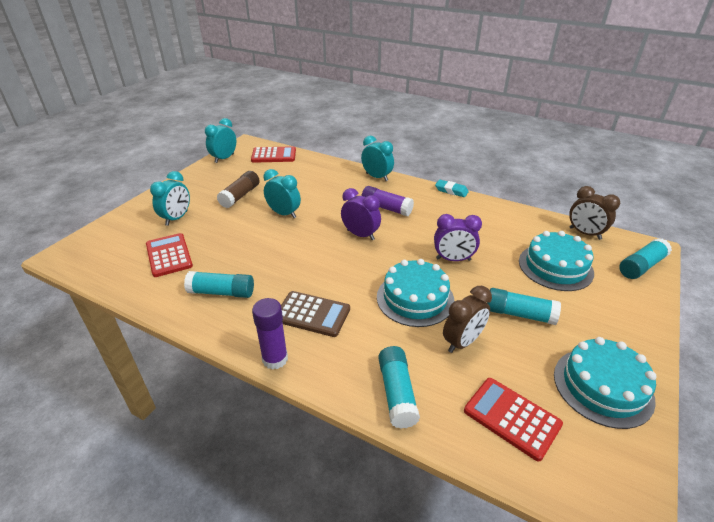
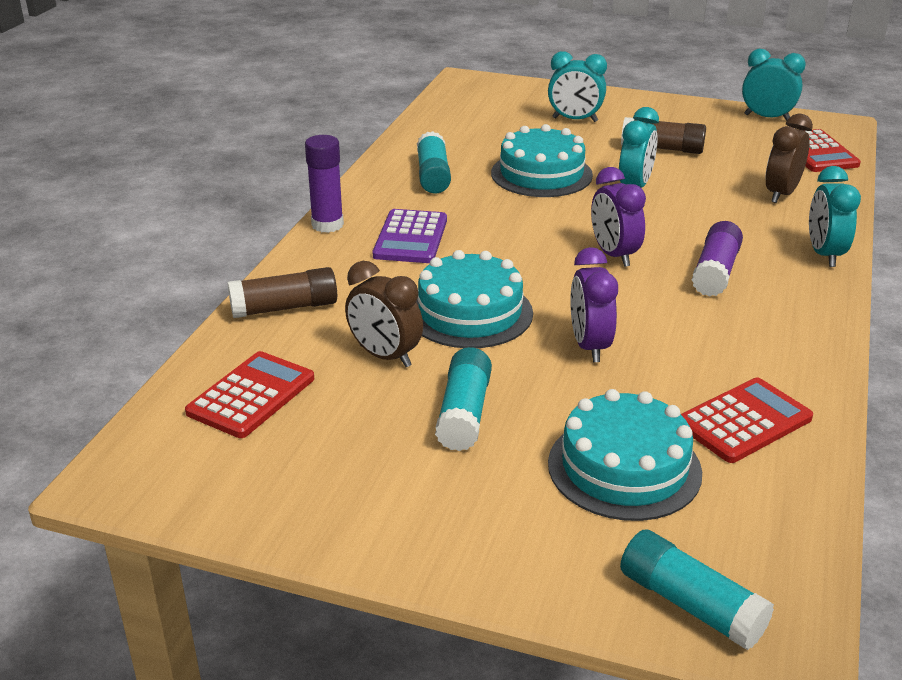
camera: 80 degrees right, 5 degrees down
red calculator [146,233,193,277] -> red calculator moved to [681,378,813,463]
brown calculator [281,291,350,337] -> purple calculator [373,209,447,263]
purple clock [341,188,381,240] -> purple clock turned 135 degrees clockwise [591,167,646,267]
turquoise clock [361,136,394,181] -> turquoise clock turned 150 degrees clockwise [809,166,861,267]
turquoise glue stick [378,346,420,429] -> brown glue stick [228,267,337,318]
turquoise eraser [435,180,469,197] -> none
turquoise cake [554,337,657,429] -> turquoise cake moved to [491,124,593,197]
brown clock [569,186,620,240] -> brown clock moved to [765,113,813,203]

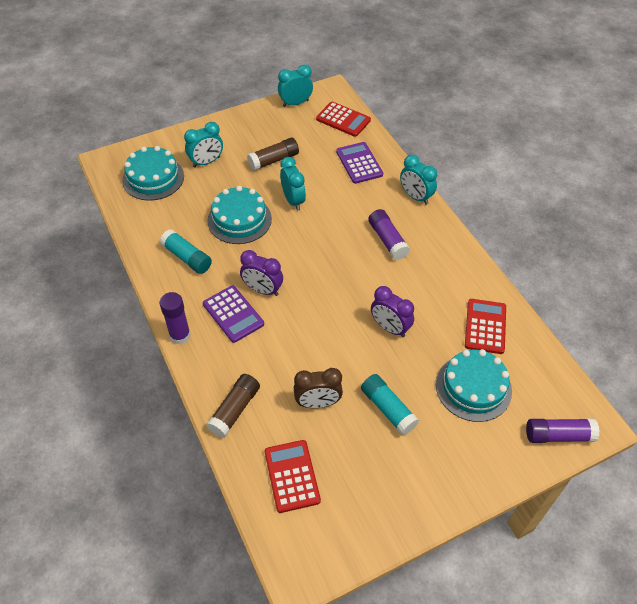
camera: 45 degrees left, 20 degrees up
turquoise cake [416,250,533,348] -> turquoise cake moved to [122,146,184,201]
purple clock [591,167,646,267] -> purple clock moved to [240,250,283,296]
turquoise glue stick [620,529,774,650] -> purple glue stick [526,418,599,443]
brown clock [765,113,813,203] -> purple calculator [336,142,383,184]

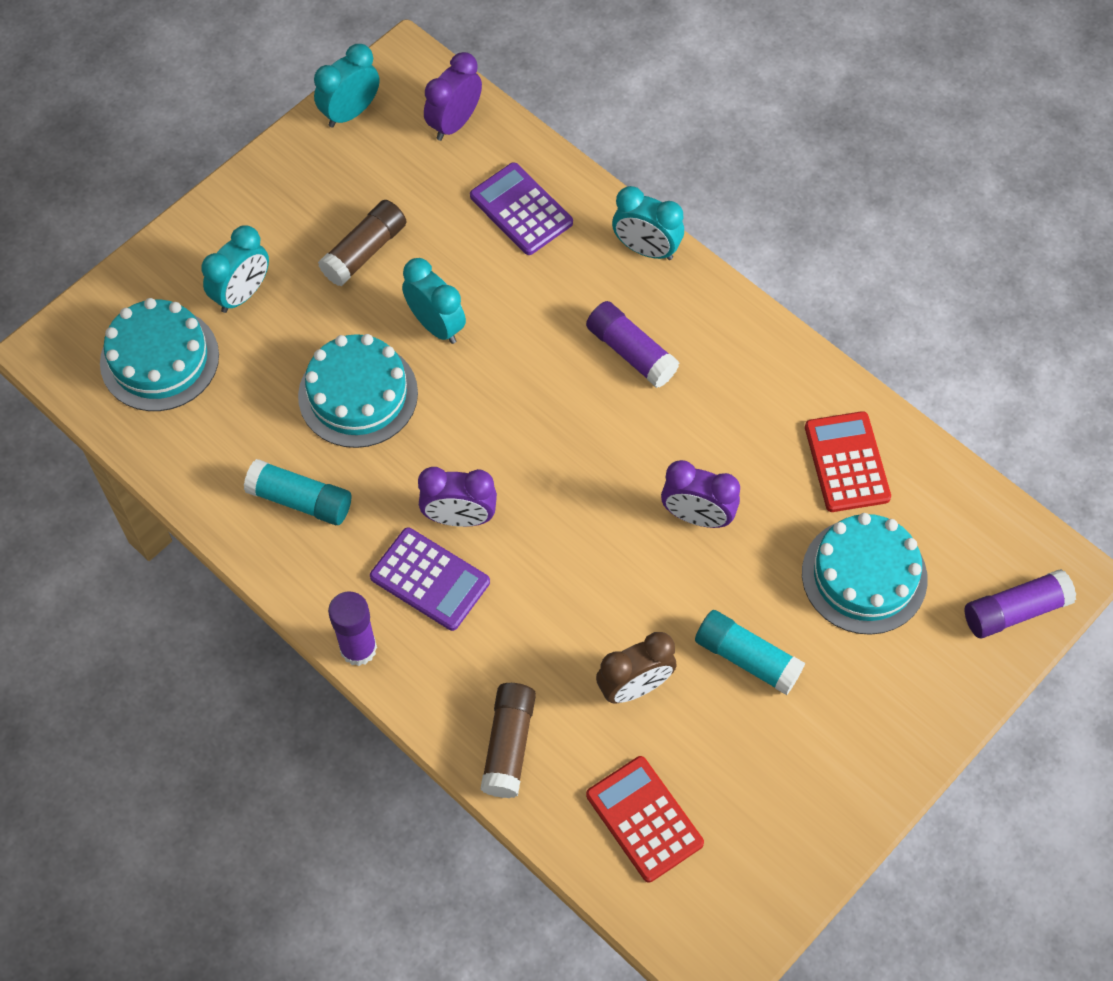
camera: 20 degrees left, 10 degrees up
red calculator [316,102,371,137] -> purple clock [424,52,482,141]

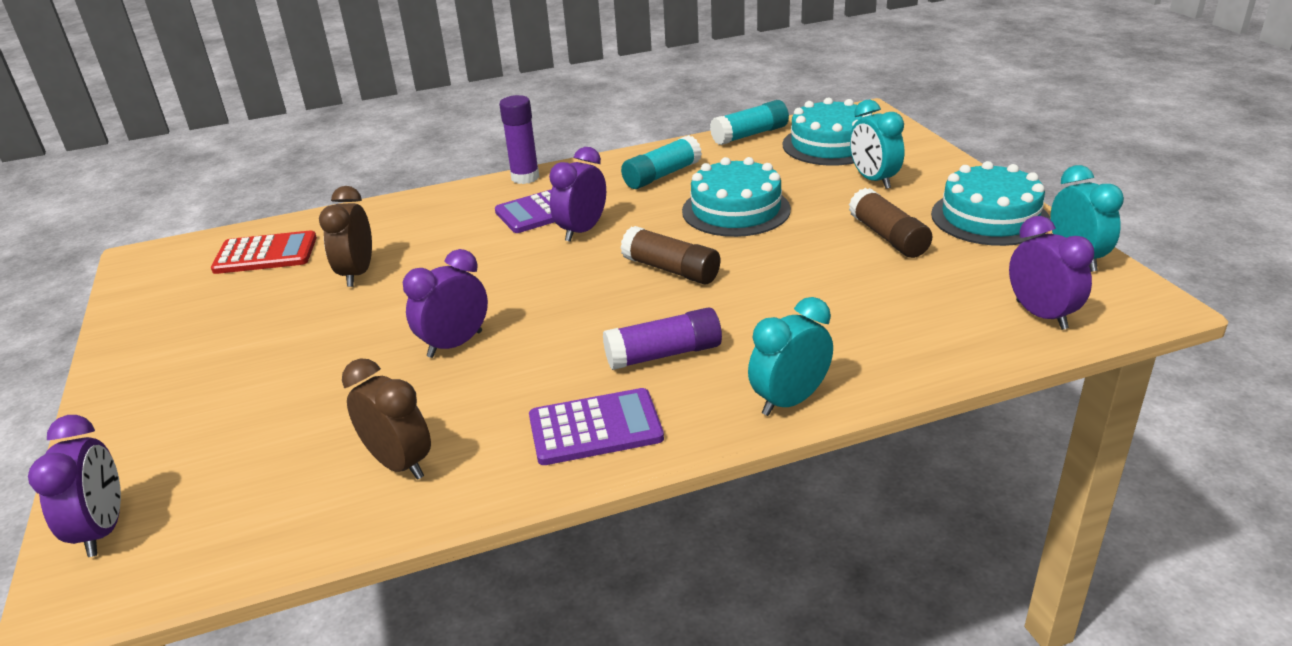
camera: 120 degrees right, 30 degrees down
turquoise clock [402,258,466,344] -> none
purple calculator [470,162,573,255] -> purple calculator moved to [529,388,664,465]
brown glue stick [480,683,536,798] -> brown glue stick moved to [620,226,720,284]
turquoise glue stick [695,610,805,695] -> turquoise glue stick moved to [710,100,789,145]
turquoise cake [802,513,928,635] -> turquoise cake moved to [931,161,1051,246]
red calculator [805,411,891,512] -> brown clock [342,358,431,480]
purple glue stick [964,569,1076,638] -> purple clock [28,415,121,557]

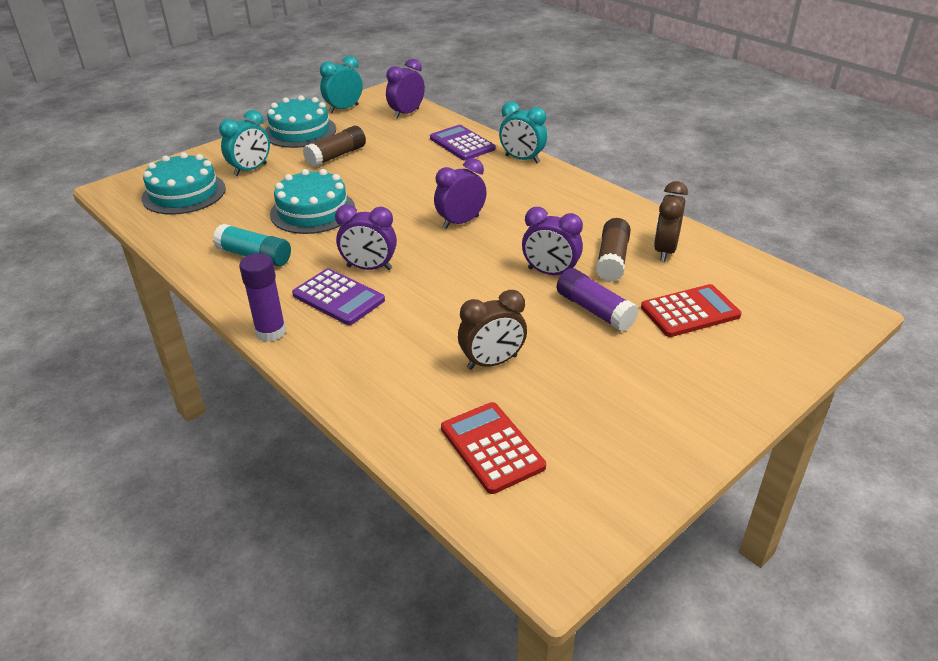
camera: 115 degrees left, 5 degrees up
purple clock [28,415,121,557] -> purple clock moved to [434,158,487,229]
purple calculator [529,388,664,465] -> purple calculator moved to [430,125,495,160]
purple glue stick [603,308,722,370] -> purple glue stick moved to [557,268,639,332]
brown glue stick [620,226,720,284] -> brown glue stick moved to [596,218,631,282]
turquoise glue stick [710,100,789,145] -> none
none -> red calculator [641,284,741,337]

